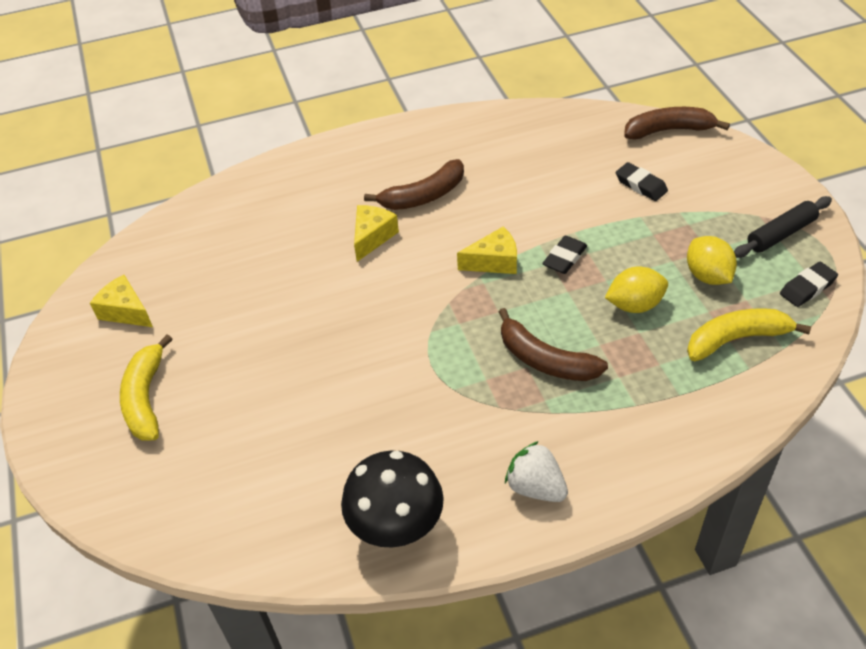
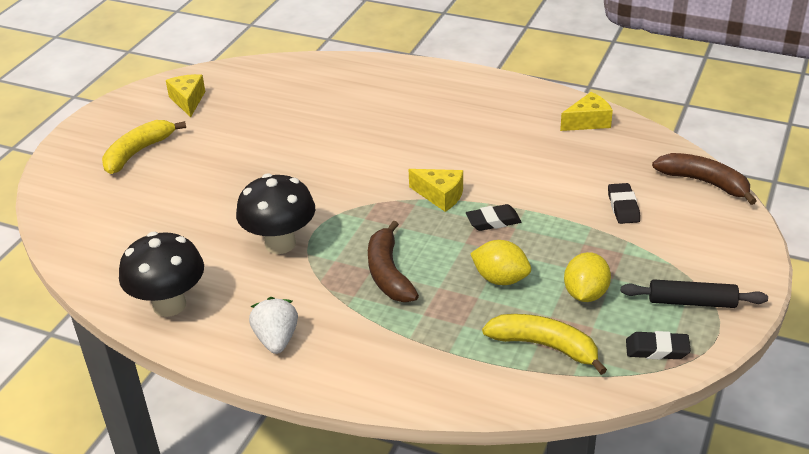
camera: 40 degrees right, 10 degrees down
yellow cheese [354,205,399,262] -> yellow cheese moved to [560,92,613,131]
brown banana [364,159,464,210] -> none
none -> black mushroom [236,173,316,254]

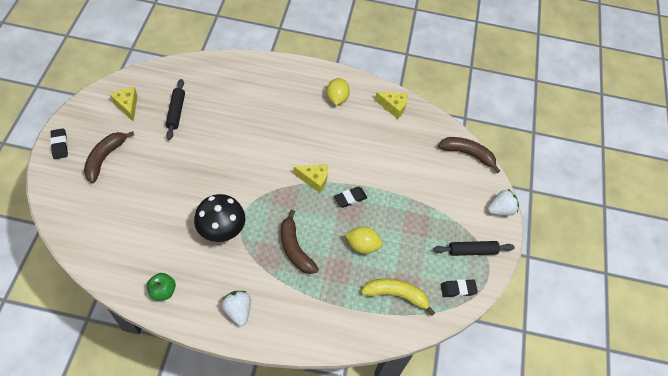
camera: 20 degrees left, 20 degrees up
yellow banana [102,120,186,174] -> brown banana [84,131,134,183]
black mushroom [119,232,204,317] -> green apple [147,273,176,300]
yellow cheese [560,92,613,131] -> yellow cheese turned 60 degrees clockwise [375,92,408,119]
yellow lemon [564,252,611,302] -> yellow lemon moved to [326,78,350,105]
black eraser [608,183,640,224] -> black eraser moved to [50,128,68,159]
none -> black rolling pin [166,79,185,140]
none -> white strawberry [488,189,519,216]

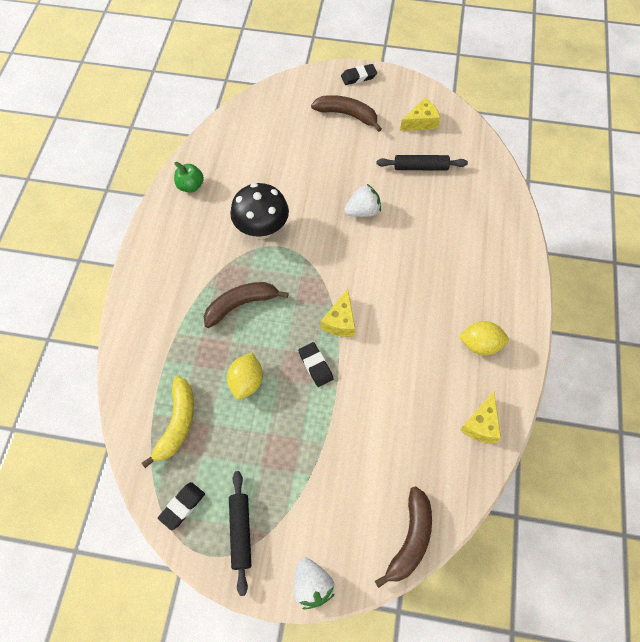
camera: 95 degrees right, 5 degrees up
white strawberry [221,291,251,326] -> white strawberry moved to [344,184,381,217]
black eraser [441,279,478,297] -> black eraser turned 45 degrees clockwise [158,482,205,531]

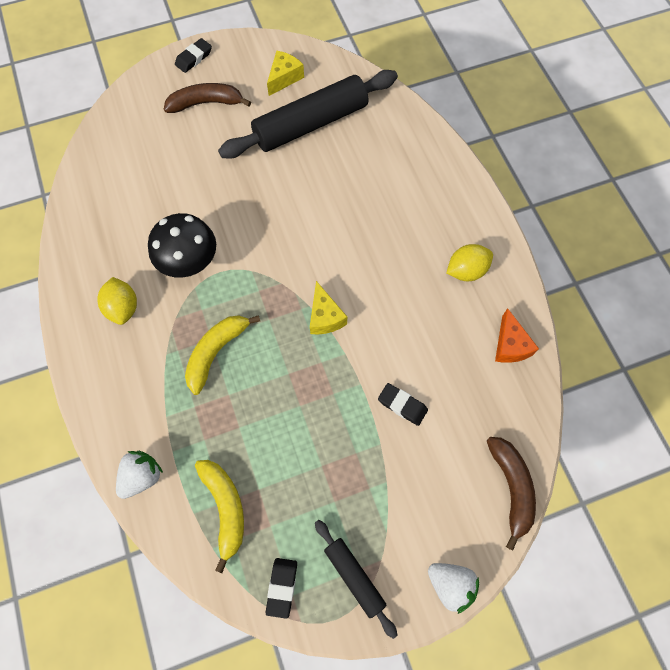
camera: 30 degrees left, 5 degrees up
green apple [174,162,204,193] -> none
brown banana [204,282,289,328] -> yellow banana [185,315,260,395]
yellow lemon [227,353,263,399] -> yellow lemon moved to [97,277,137,325]
black eraser [298,342,333,387] -> black eraser moved to [378,383,428,426]
white strawberry [344,184,381,217] -> white strawberry moved to [116,451,163,499]
black rolling pin [377,155,468,171] -> black rolling pin [218,70,398,159], size x1.98
yellow cheese [460,391,501,443] -> orange cheese [495,308,539,363]

